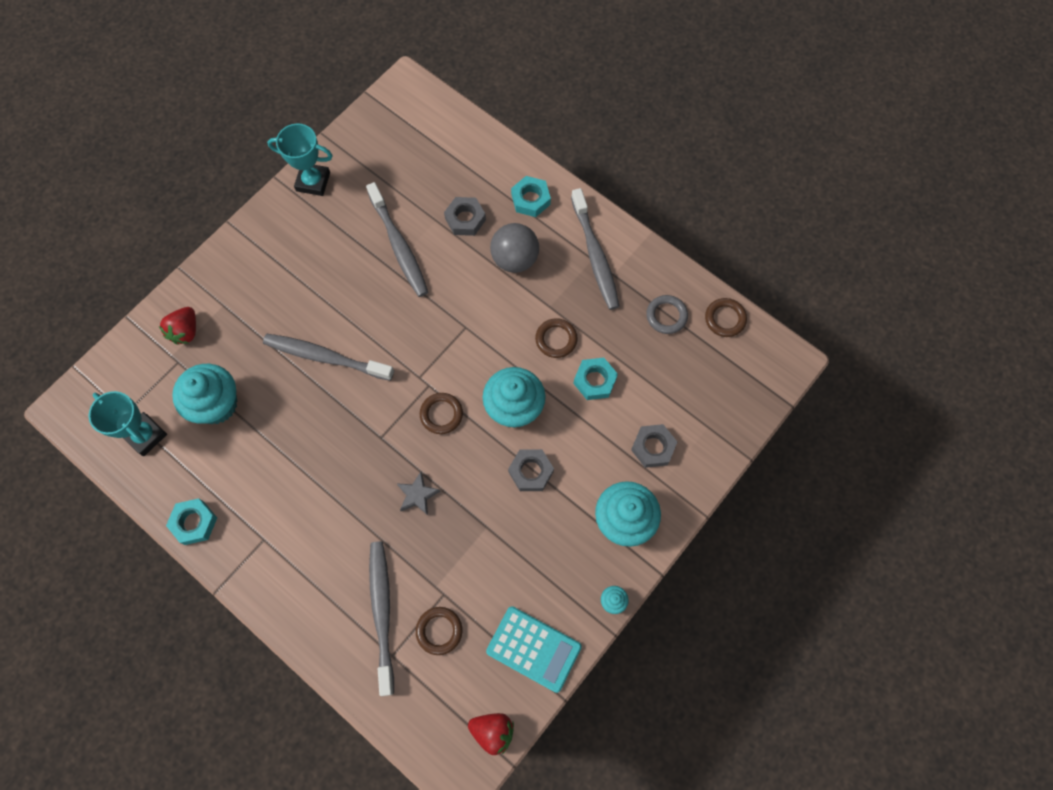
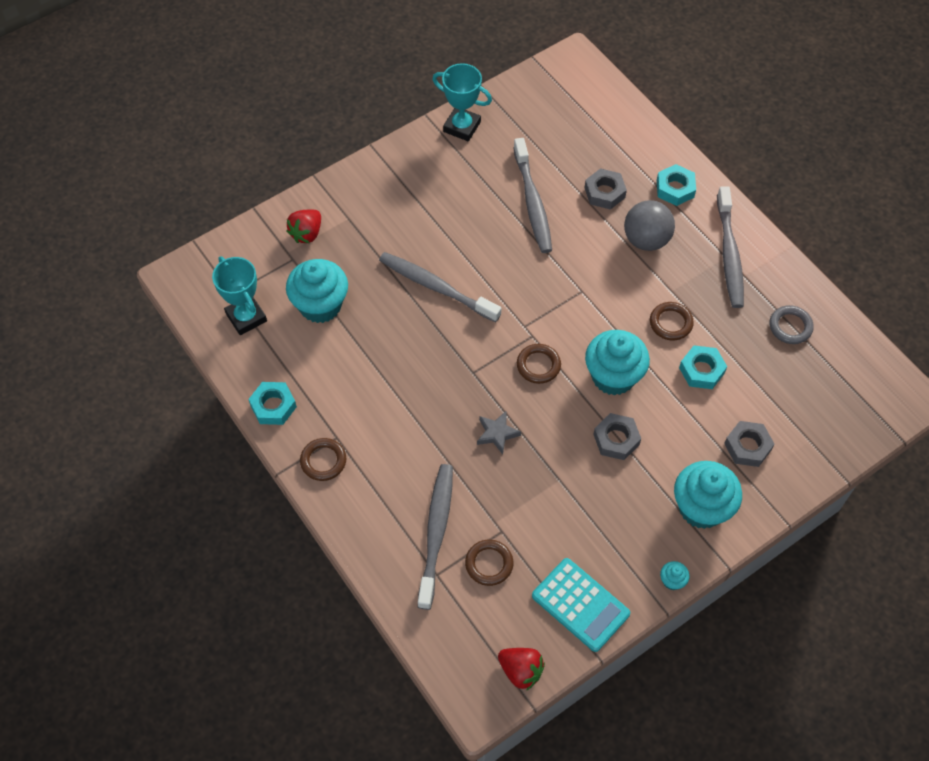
camera: 15 degrees right, 10 degrees down
brown ring [705,298,747,337] -> brown ring moved to [300,438,346,481]

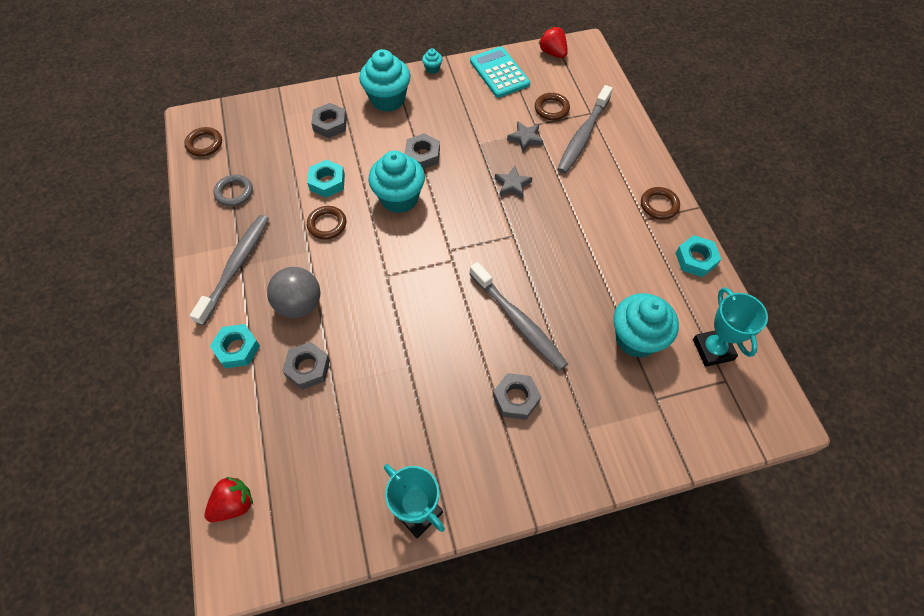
camera: 160 degrees left, 0 degrees up
red strawberry [287,210,321,243] -> red strawberry moved to [204,477,253,522]
grey toothbrush [513,138,552,253] -> none
brown ring [517,344,561,384] -> brown ring moved to [184,127,222,157]
none -> grey nut [493,373,541,420]
none -> grey star [507,121,543,152]

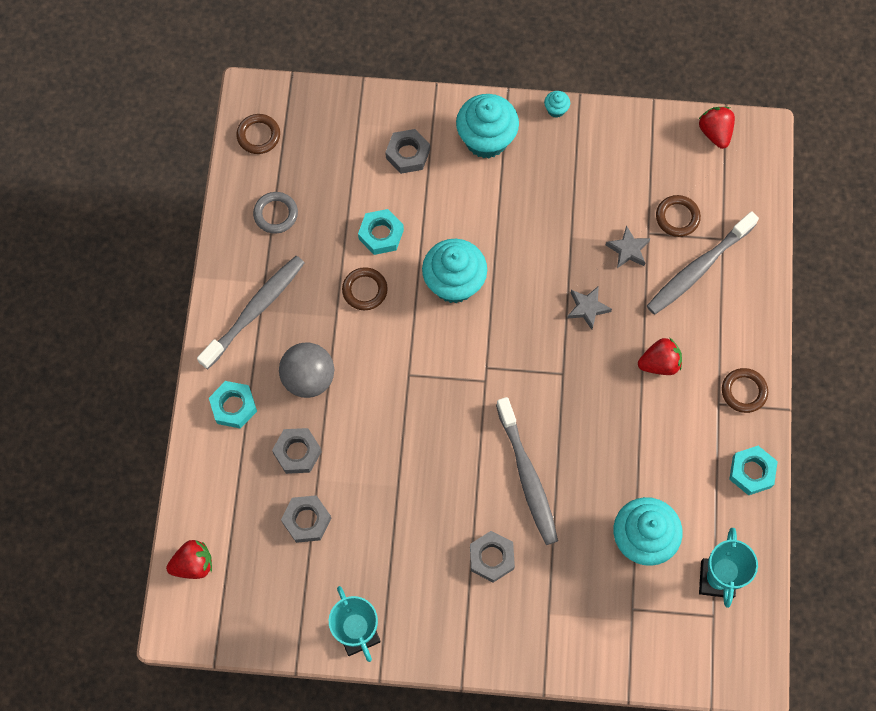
camera: 20 degrees right, 10 degrees up
grey nut [405,133,440,169] -> grey nut moved to [281,495,331,543]
turquoise calculator [470,46,530,98] -> none
none -> red strawberry [638,338,682,375]

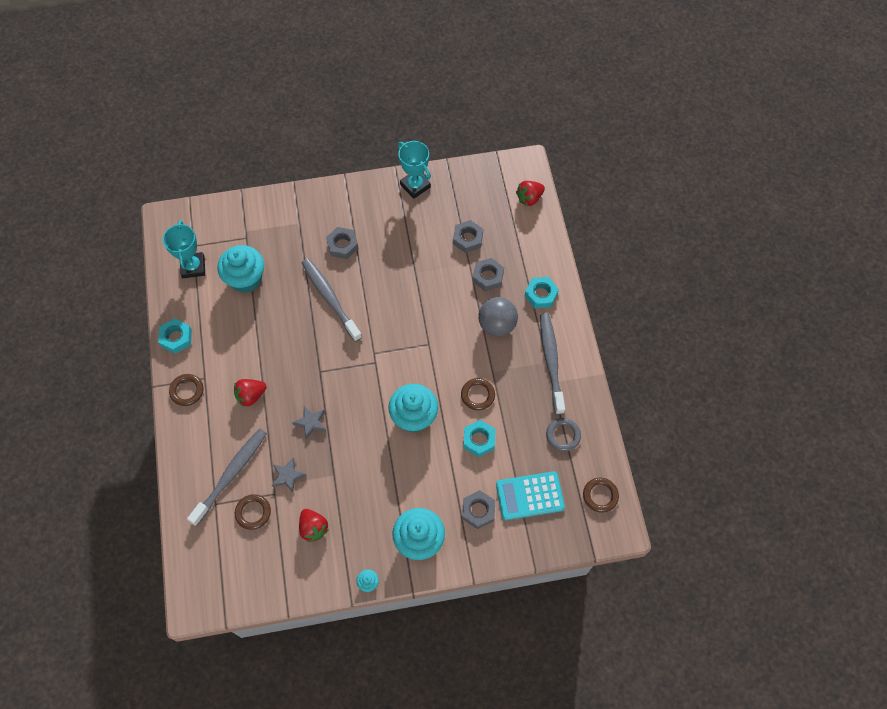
camera: 165 degrees right, 5 degrees down
grey toothbrush [197,256,305,369] -> grey toothbrush turned 150 degrees clockwise [540,313,565,415]
red strawberry [699,107,735,149] -> red strawberry moved to [299,509,329,542]
none -> turquoise calculator [496,471,565,520]

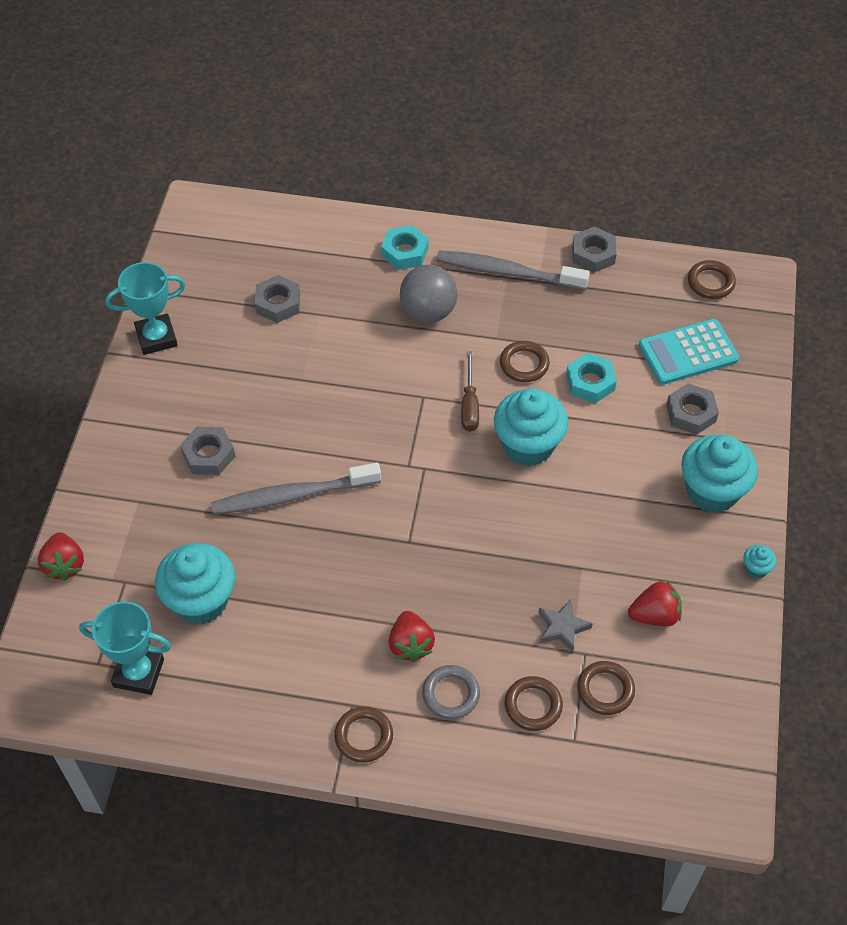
camera: 70 degrees left, 10 degrees down
turquoise nut [158,318,192,354] -> none
grey toothbrush [187,429,267,526] -> brown ring [505,676,563,731]
grey star [292,406,326,440] -> none
grey nut [472,258,504,291] -> grey nut moved to [572,226,617,273]
turquoise calculator [496,471,565,520] -> turquoise calculator turned 60 degrees clockwise [638,319,739,385]
red strawberry [516,181,545,206] -> red strawberry moved to [38,532,84,581]
grey ring [546,418,581,451] -> grey ring moved to [422,665,480,719]
none -> brown screwdriver [461,351,479,432]

